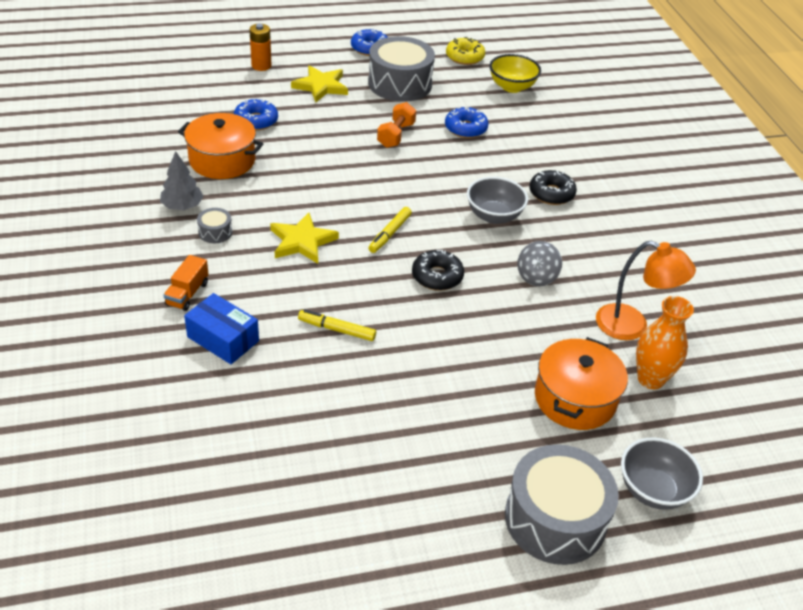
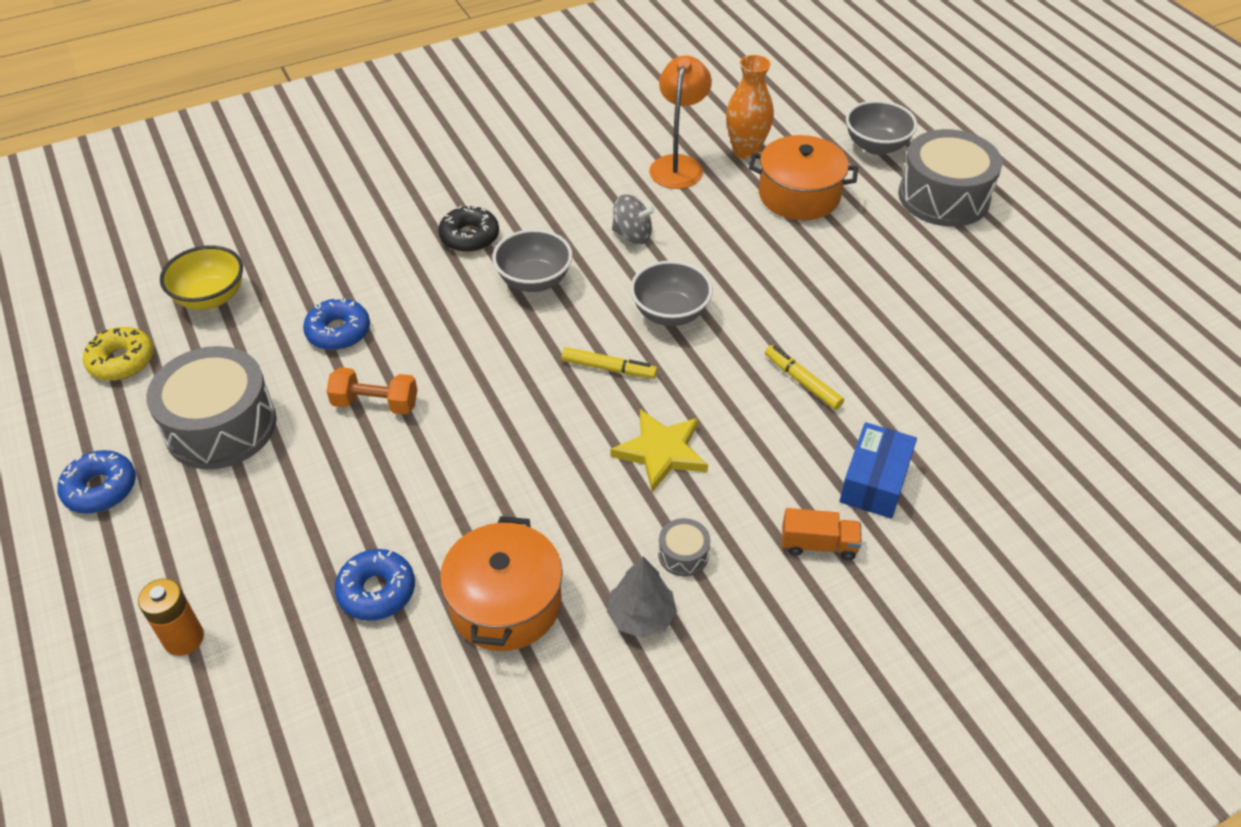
camera: 100 degrees left, 5 degrees up
yellow star [291,65,348,103] -> none
yellow marker [298,310,376,341] -> yellow marker turned 135 degrees clockwise [765,345,844,410]
black donut [412,250,464,291] -> grey bowl [630,260,713,326]

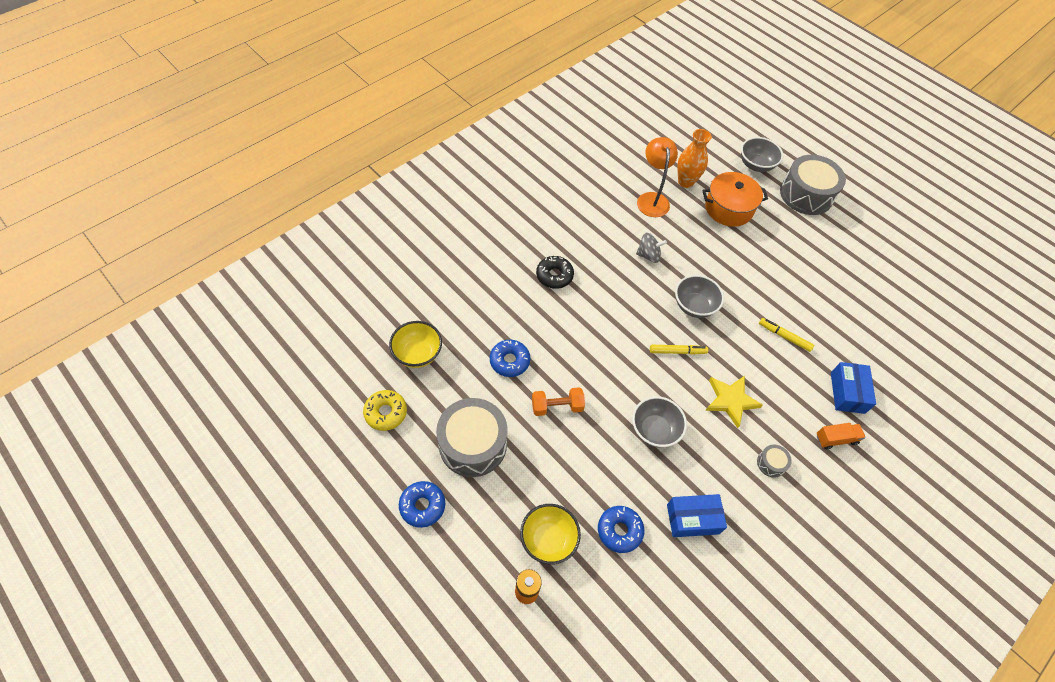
camera: 20 degrees left, 10 degrees up
orange pot [440,516,563,651] -> blue box [667,494,727,537]
grey bowl [492,229,573,292] -> grey bowl moved to [632,396,687,448]
grey tree [607,557,677,638] -> none
none -> yellow bowl [520,504,581,565]

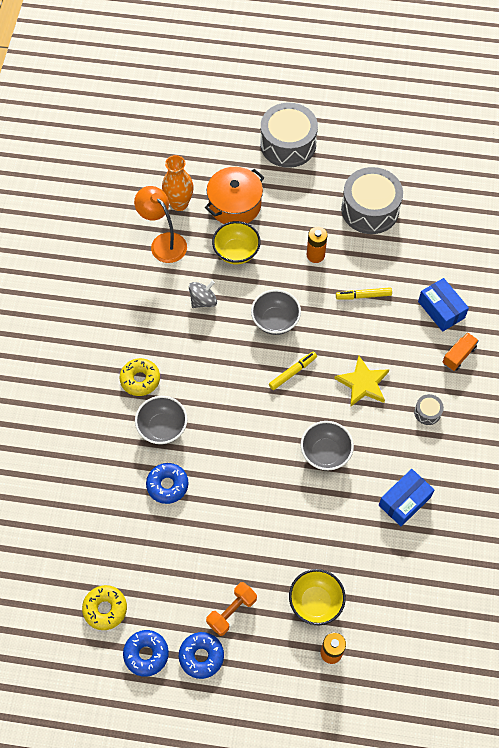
camera: 35 degrees left, 5 degrees up
yellow bowl [389,321,442,368] -> yellow bowl moved to [212,221,261,265]
grey drum [436,398,508,477] -> grey drum moved to [341,167,403,234]
orange dumbbell [532,387,585,416] -> orange dumbbell moved to [206,582,257,636]
black donut [536,256,574,289] -> yellow donut [120,358,160,396]
blue donut [598,506,645,553] -> blue donut moved to [123,630,169,677]
grey bowl [741,137,783,172] -> grey bowl moved to [135,396,187,445]
none -> orange battery [307,227,327,263]

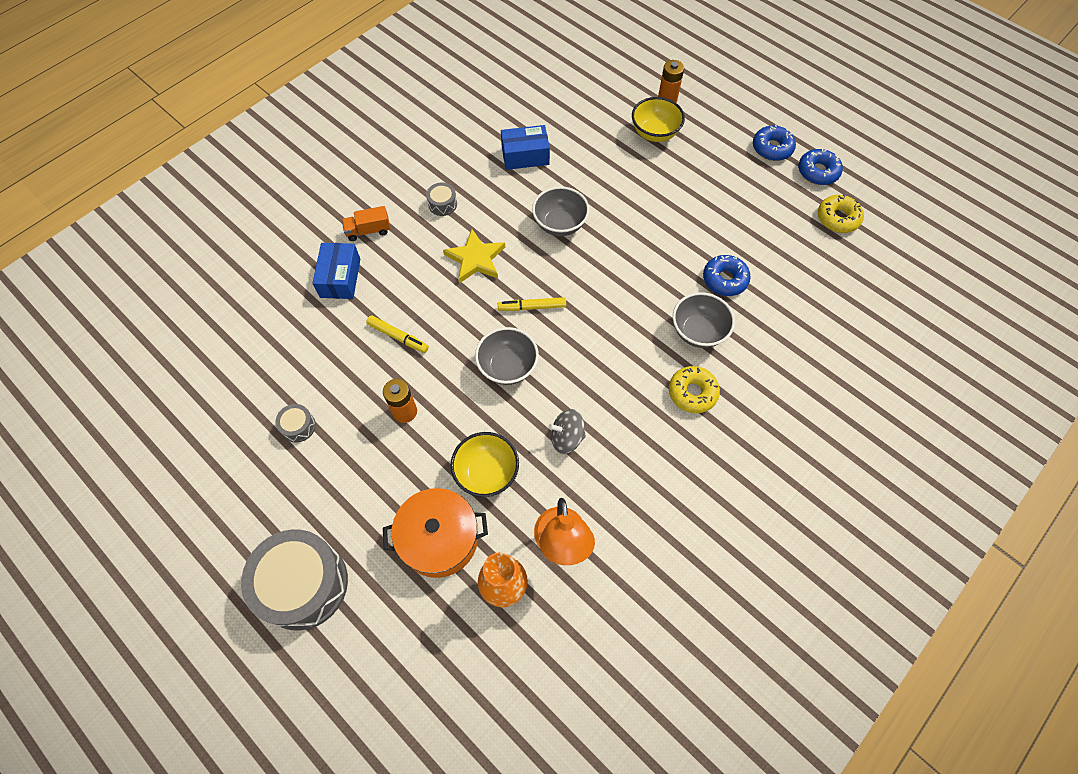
camera: 145 degrees left, 0 degrees up
orange dumbbell [206,582,257,636] -> none
grey drum [341,167,403,234] -> grey drum [275,404,316,443], size x0.42

